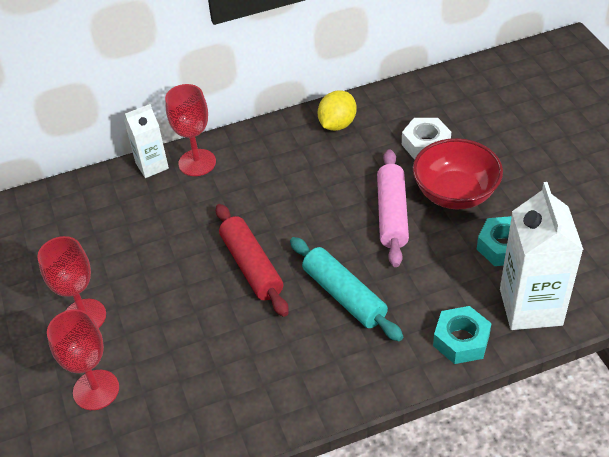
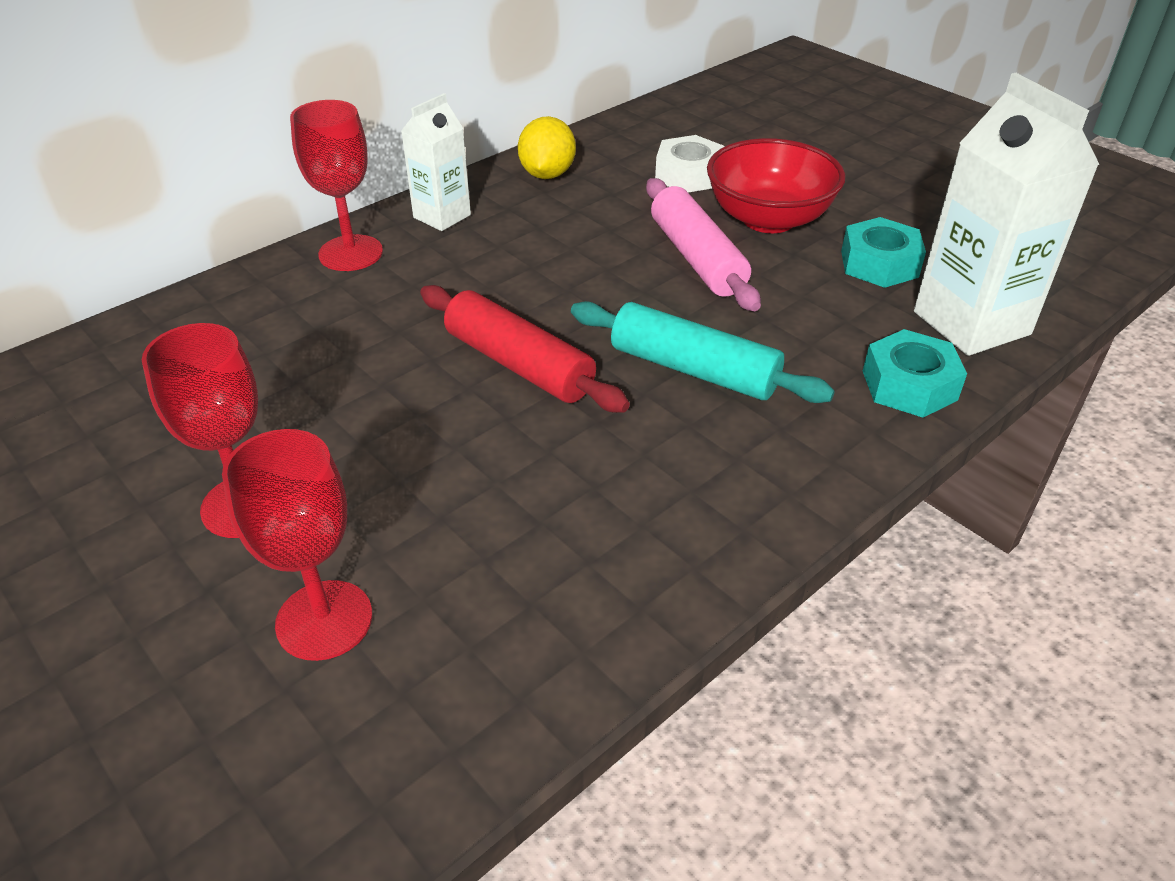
camera: 25 degrees left, 5 degrees down
white carton [124,104,169,178] -> white carton moved to [401,93,471,231]

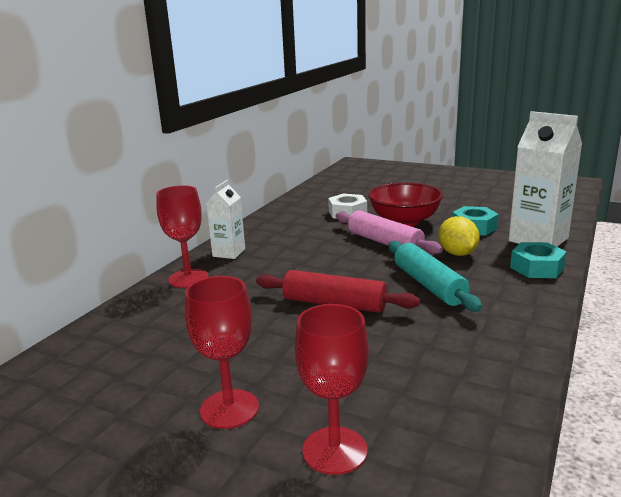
camera: 20 degrees left, 20 degrees down
yellow lemon [518,116,576,179] -> yellow lemon moved to [438,216,480,256]
turquoise rolling pin [571,301,835,403] -> turquoise rolling pin turned 60 degrees clockwise [388,241,482,311]

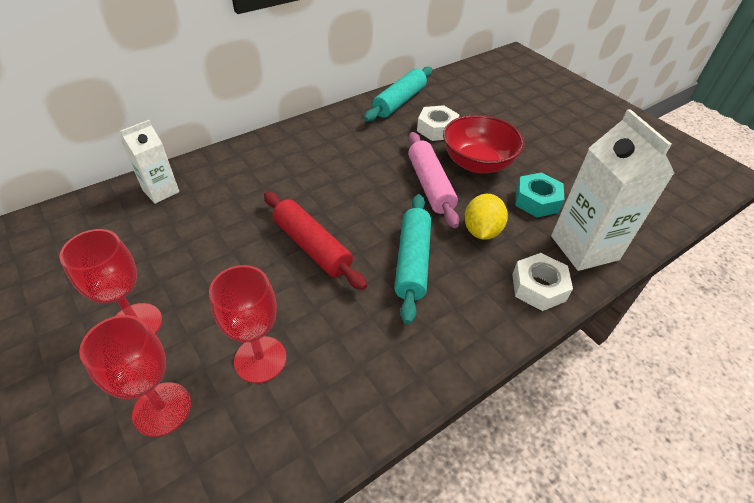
camera: 25 degrees right, 25 degrees up
red goblet [156,185,209,288] -> red goblet moved to [209,265,286,383]
white carton [206,180,245,259] -> white carton moved to [120,120,179,204]
turquoise nut [510,242,567,278] -> white nut [512,253,573,311]
none -> turquoise rolling pin [364,67,432,122]

